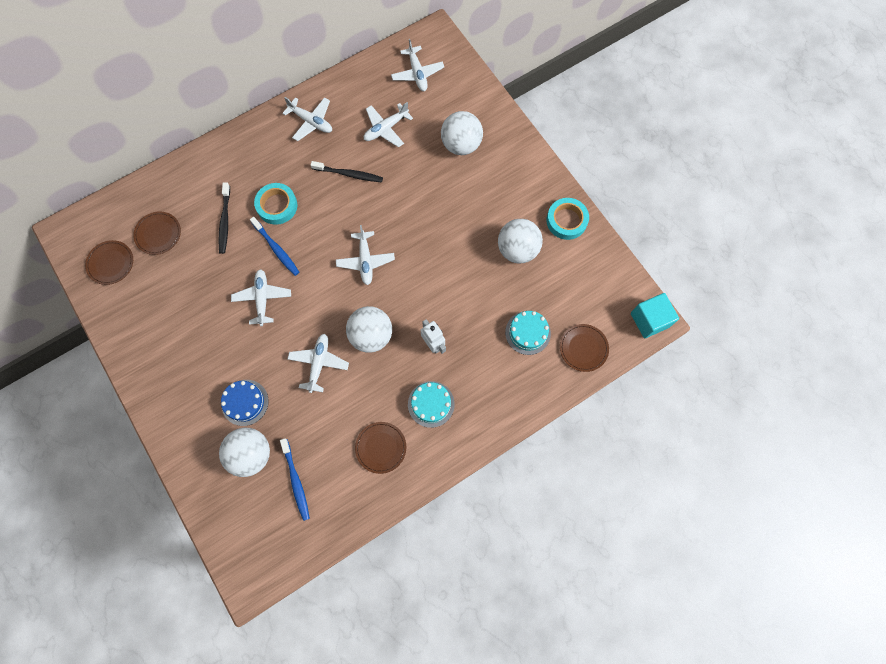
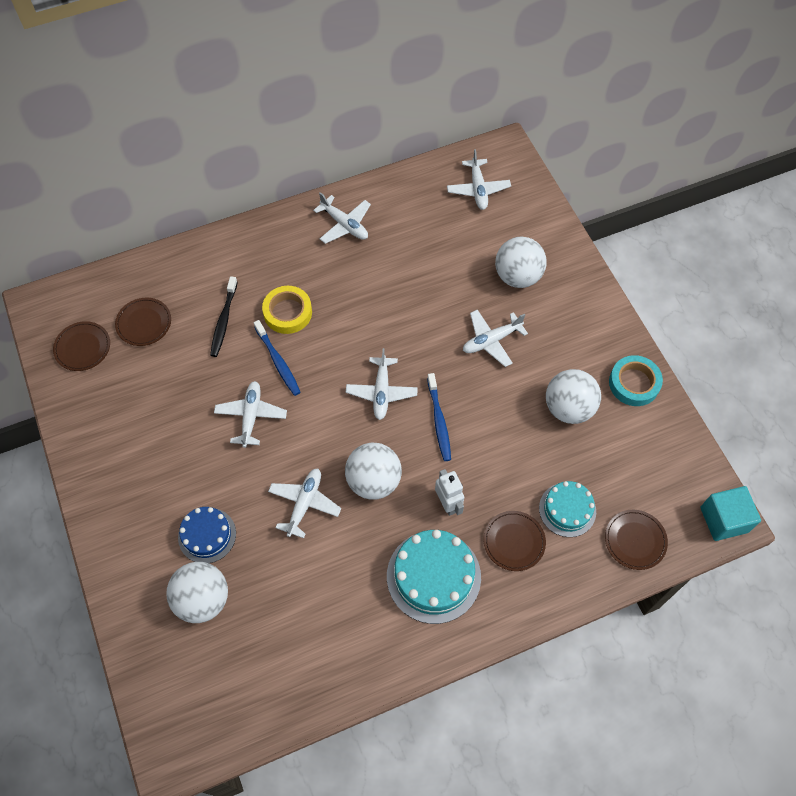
camera: 10 degrees right, 10 degrees down
turquoise tape [254,183,297,225] -> yellow tape [262,286,312,334]
blue toothbrush [280,438,310,521] -> blue toothbrush moved to [427,373,451,461]
black toothbrush [311,161,383,182] -> none
brown plate [355,422,406,474] -> brown plate moved to [484,511,546,571]
white plane [364,102,413,147] -> white plane moved to [463,309,528,367]
turquoise cake [408,381,455,428] -> turquoise cake [387,530,481,624], size x1.60

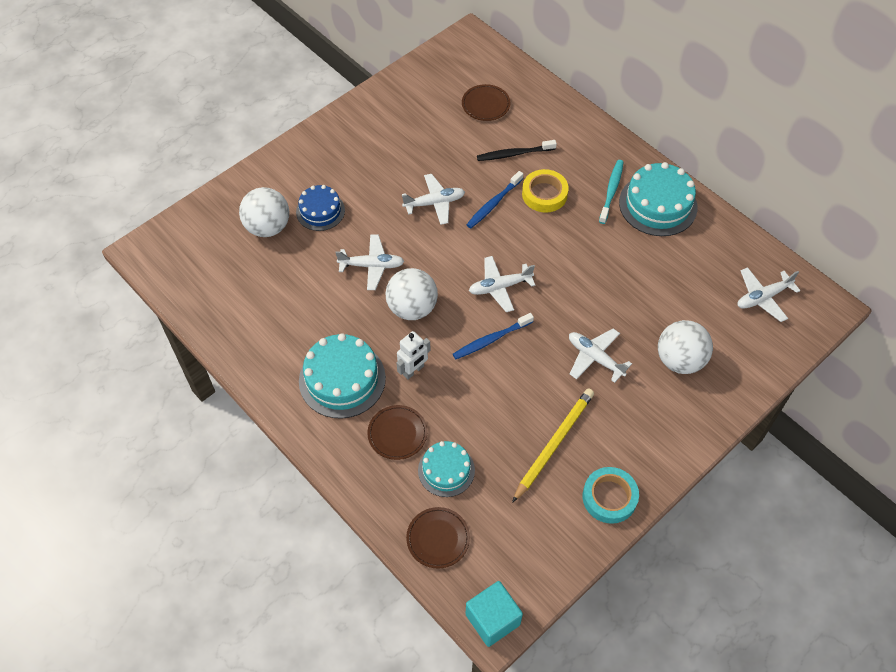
camera: 70 degrees right, 5 degrees down
brown plate [53,321,110,371] -> none
white plane [313,192,371,244] -> turquoise cake [619,162,698,236]
white ball [546,369,601,424] -> yellow pencil [512,389,594,503]
none -> turquoise toothbrush [599,160,624,224]

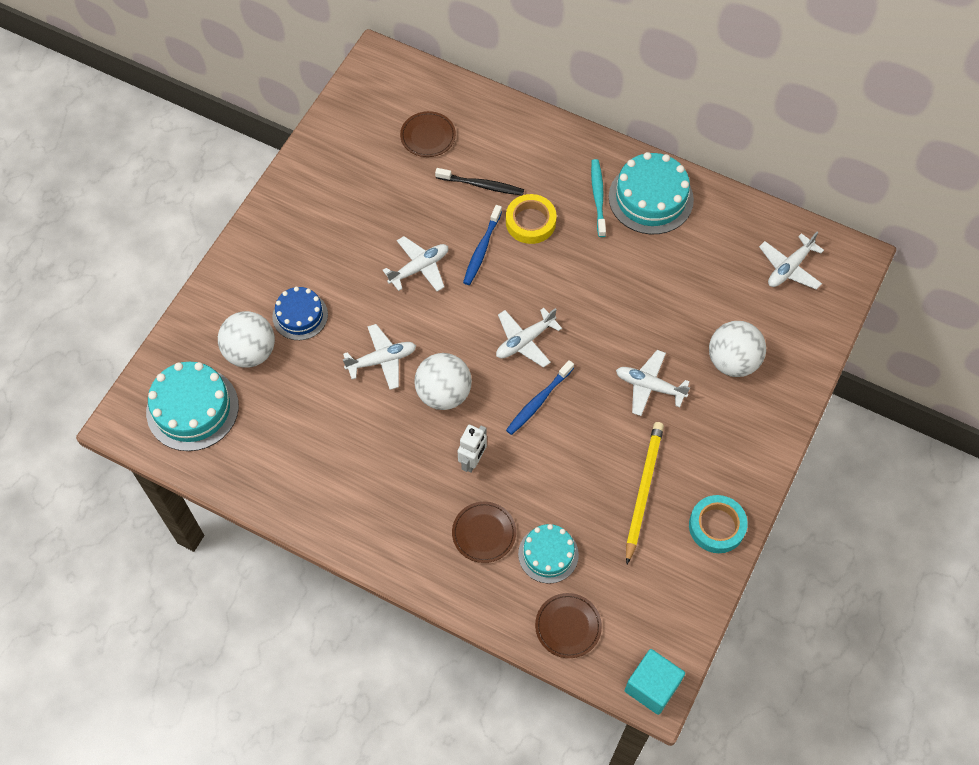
camera: 20 degrees left, 5 degrees up
turquoise cake [299,333,386,419] -> turquoise cake moved to [146,362,239,451]
black toothbrush [477,140,557,161] -> black toothbrush turned 135 degrees counterclockwise [435,168,524,195]

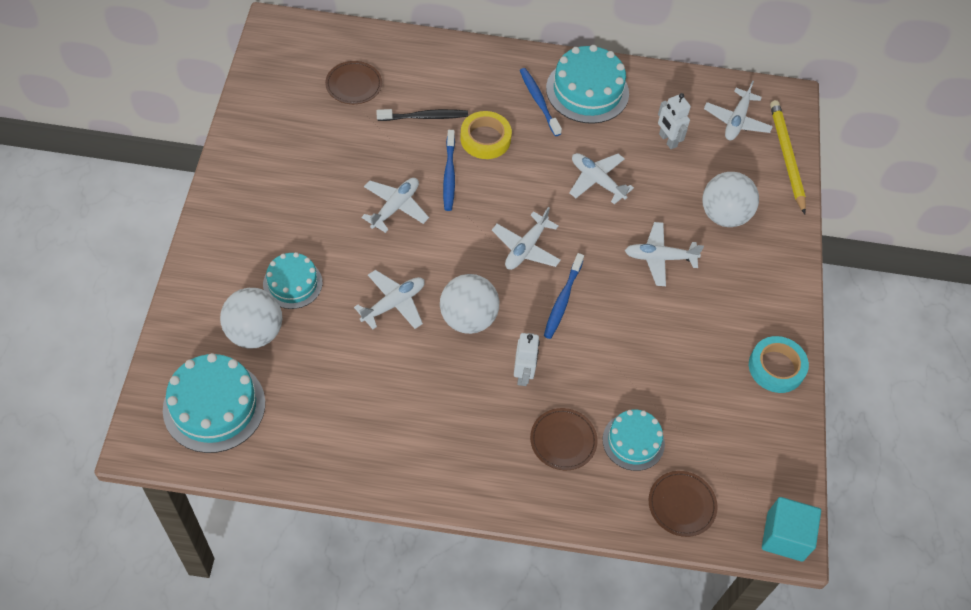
camera: 25 degrees left, 5 degrees down
blue cake [272,287,328,340] -> turquoise cake [263,252,322,309]
turquoise toothbrush [591,159,606,237] -> blue toothbrush [520,68,562,136]
yellow pencil [626,422,664,564] -> yellow pencil moved to [770,100,806,214]
none -> white plane [569,153,634,204]
none -> white robot [658,93,691,149]

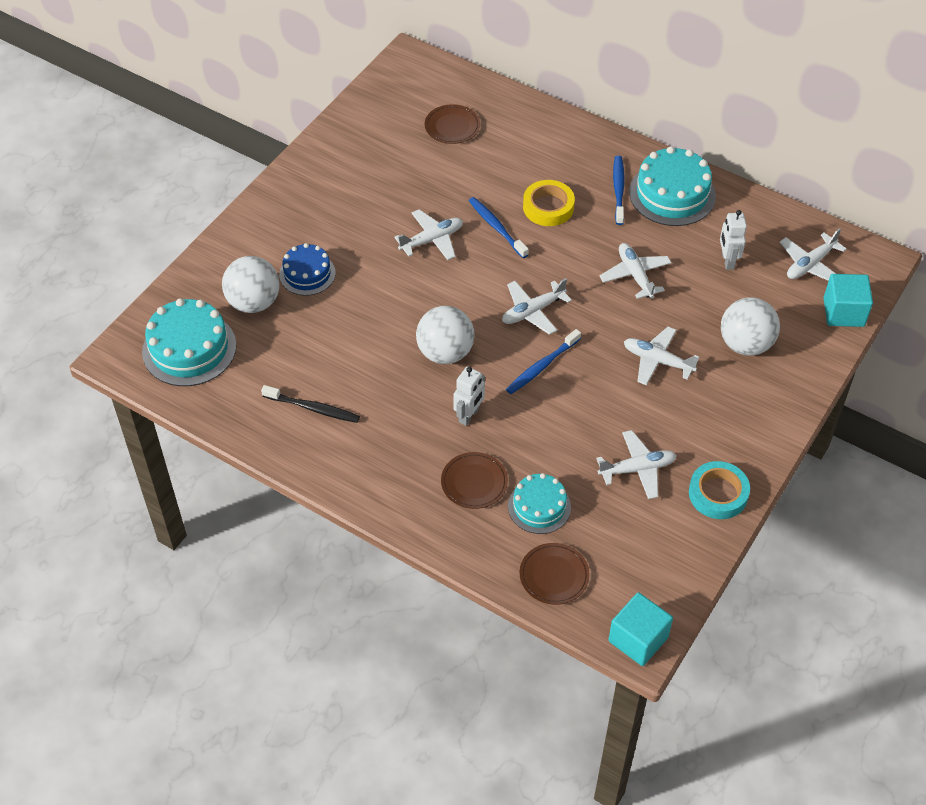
camera: 30 degrees right, 5 degrees down
turquoise cake [263,252,322,309] -> blue cake [279,243,336,296]
white plane [354,270,425,329] -> white plane moved to [596,430,677,499]
black toothbrush [376,109,468,121] -> black toothbrush moved to [261,385,360,423]
blue toothbrush [443,130,455,211] -> blue toothbrush turned 120 degrees clockwise [469,197,529,258]
yellow pencil [770,100,806,214] -> turquoise cube [824,274,873,327]

